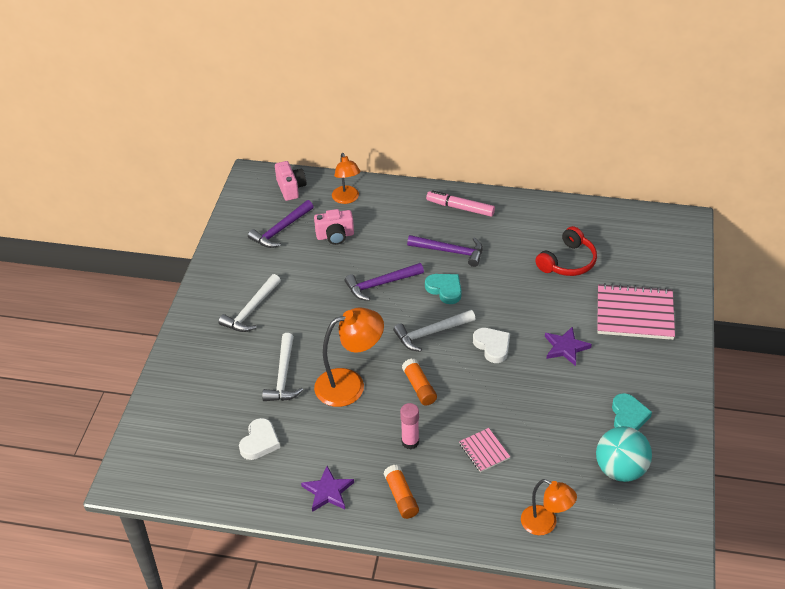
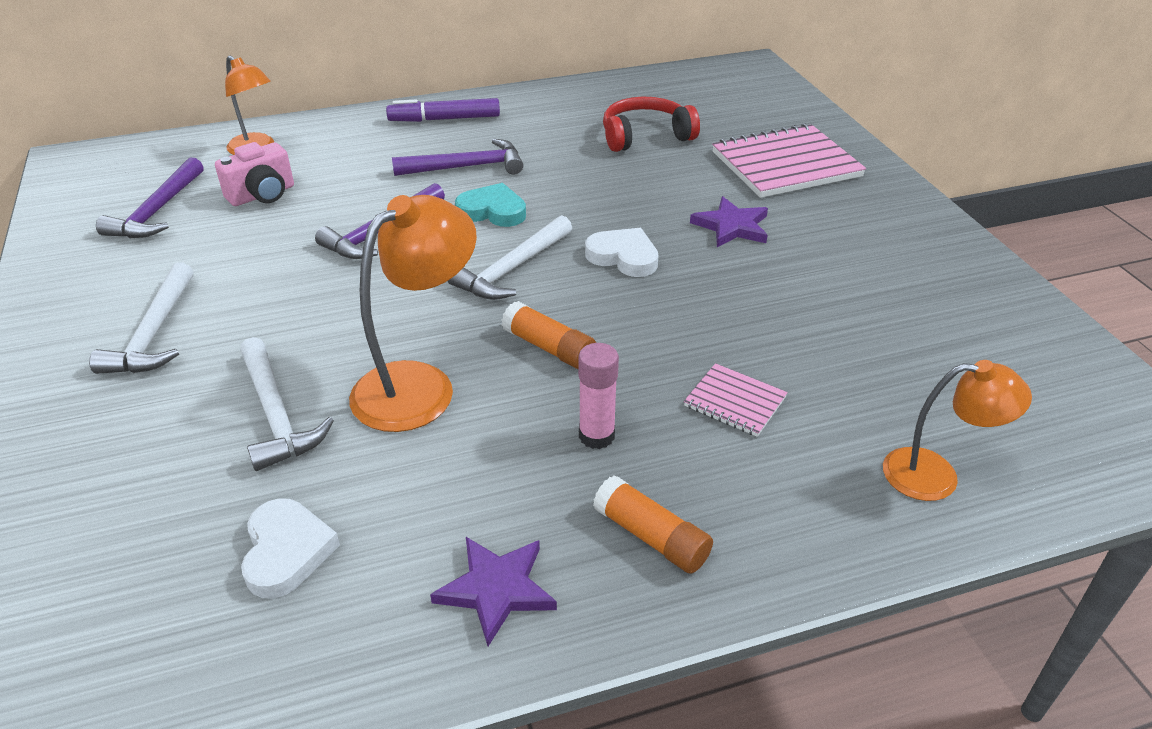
camera: 30 degrees left, 5 degrees down
pink camera [275,161,306,201] -> none
pink marker [426,190,495,217] -> purple marker [386,98,500,122]
red headphones [535,226,597,276] -> red headphones turned 120 degrees counterclockwise [603,97,700,152]
turquoise ball [596,426,652,482] -> none
turquoise heart [612,393,652,430] -> none

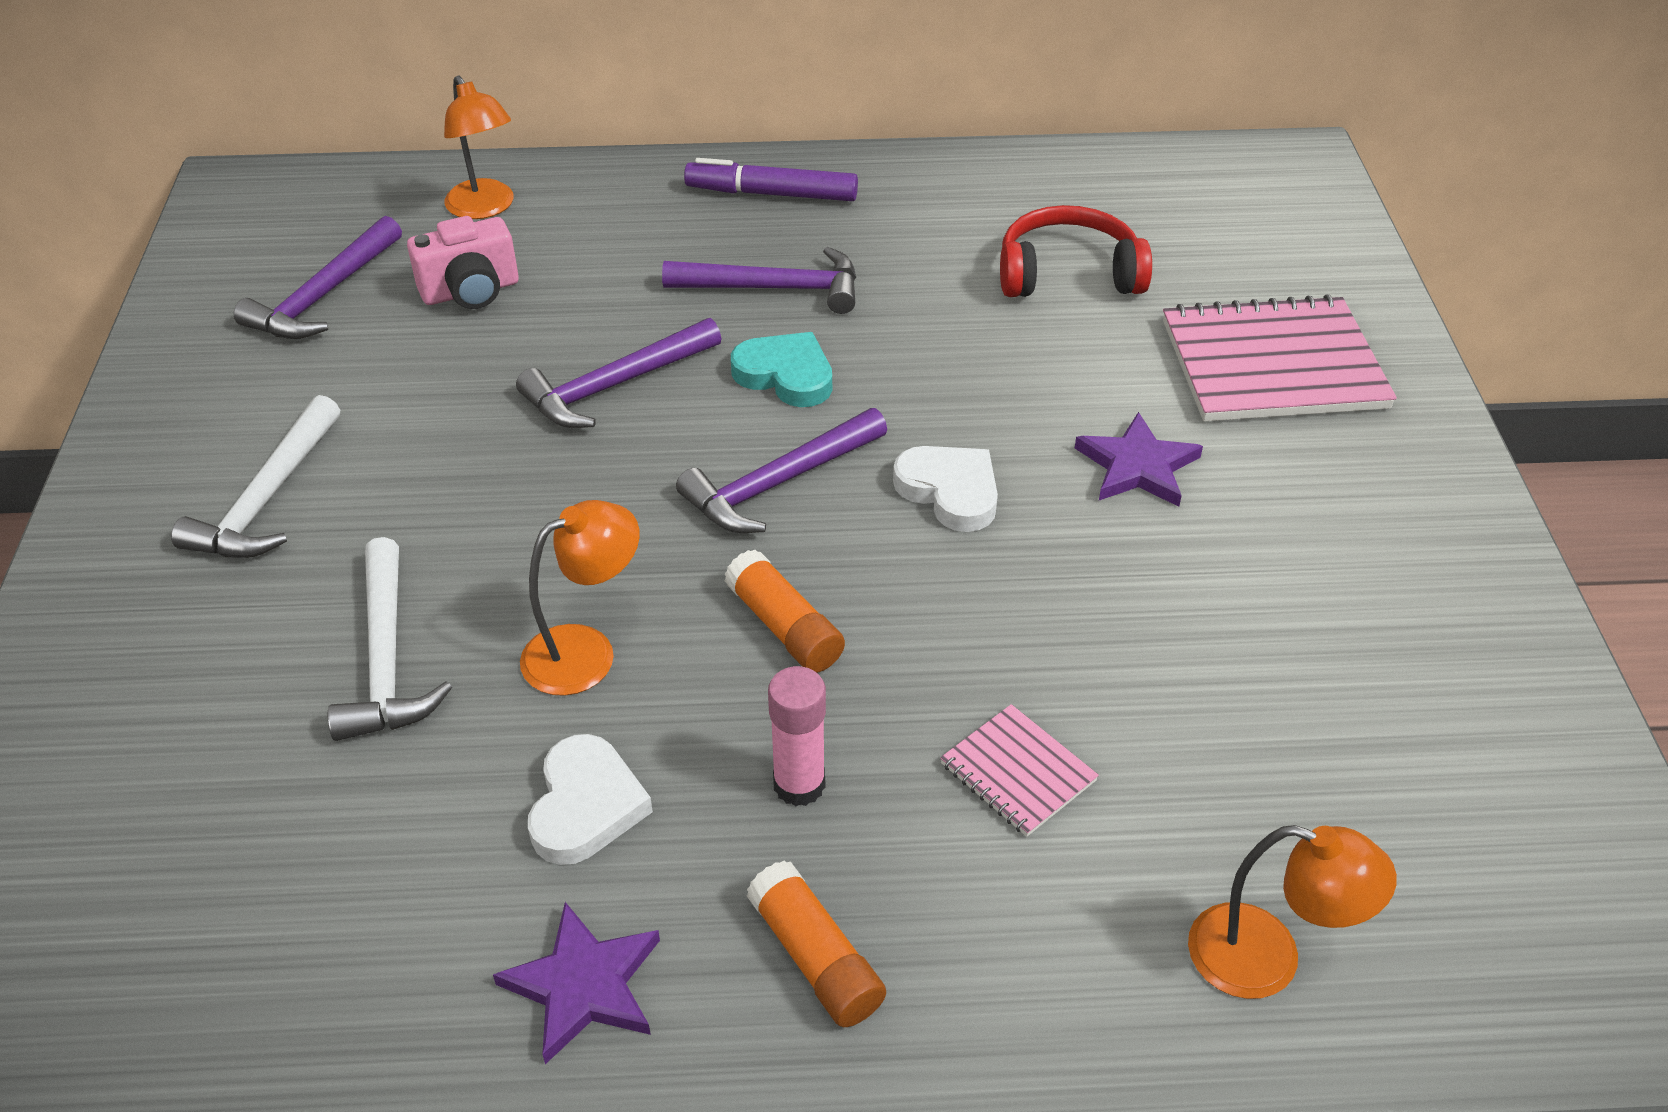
camera: 15 degrees right, 5 degrees up
white heart [241,498,340,599] -> white heart moved to [528,734,653,865]
orange lamp [349,195,477,432] -> orange lamp [520,500,640,696], size x0.64
white hammer [448,215,572,300] -> purple hammer [676,408,887,533]

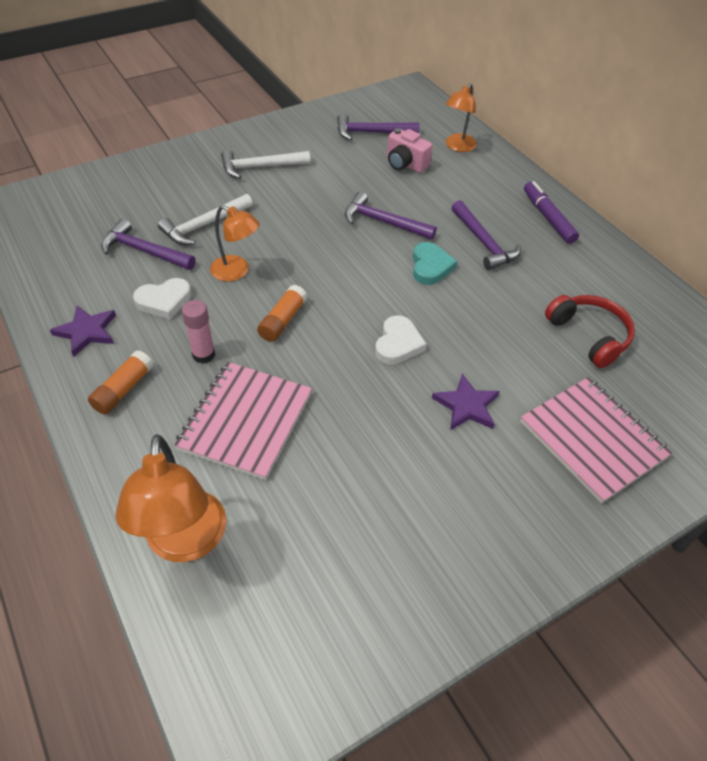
camera: 60 degrees right, 5 degrees up
purple hammer [676,408,887,533] -> purple hammer moved to [101,219,196,270]
pink notebook [940,704,1099,837] -> pink notebook [174,362,312,480], size x2.01
orange lamp [1188,825,1397,999] -> orange lamp [115,434,227,562], size x1.55

